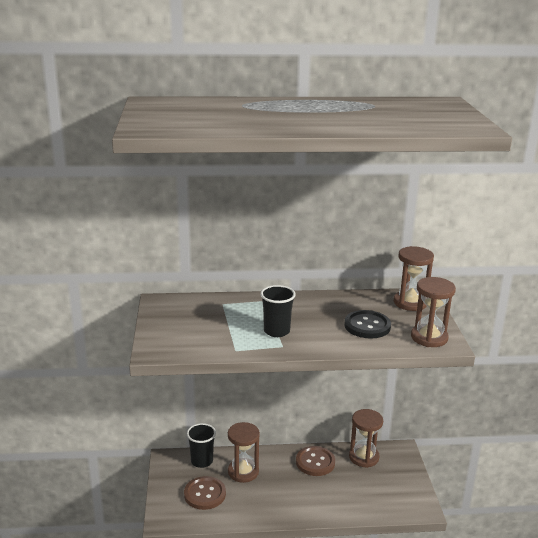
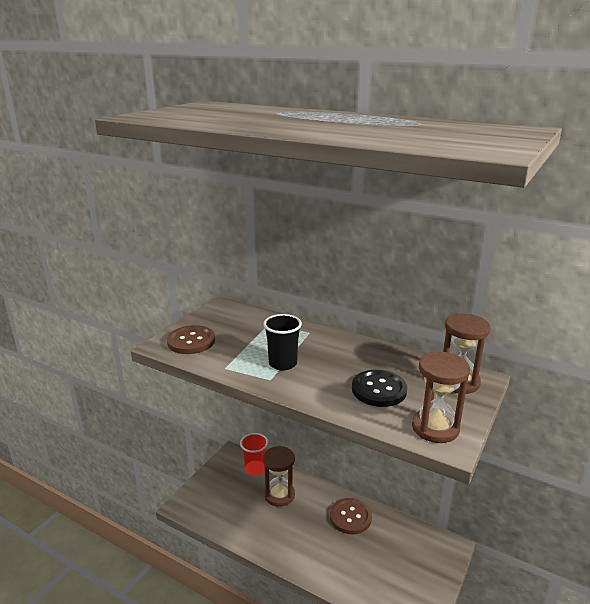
camera: 35 degrees right, 0 degrees up
brown button [184,476,226,510] -> brown button moved to [167,325,215,354]
black cup [187,423,216,468] -> red cup [240,433,268,476]
brown hourglass [349,409,383,468] -> none

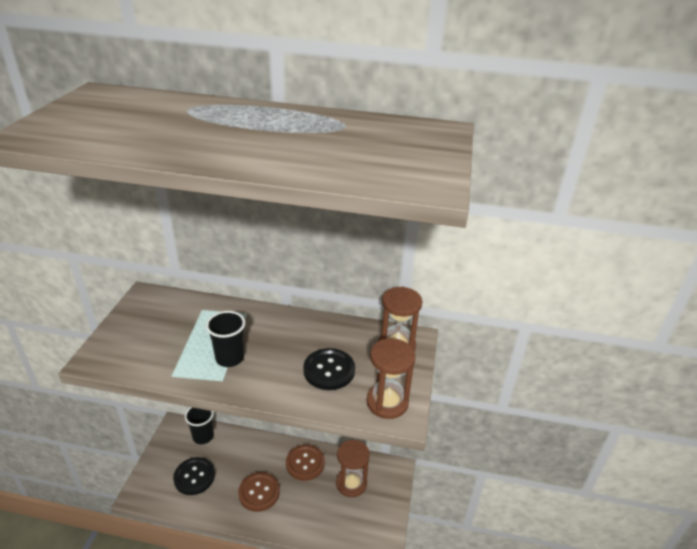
camera: 20 degrees left, 10 degrees up
brown button [167,325,215,354] -> brown button moved to [238,472,280,512]
red cup [240,433,268,476] -> black cup [185,407,214,444]
brown hourglass [263,446,295,507] -> brown hourglass moved to [336,440,370,497]
none -> black button [173,457,215,495]

